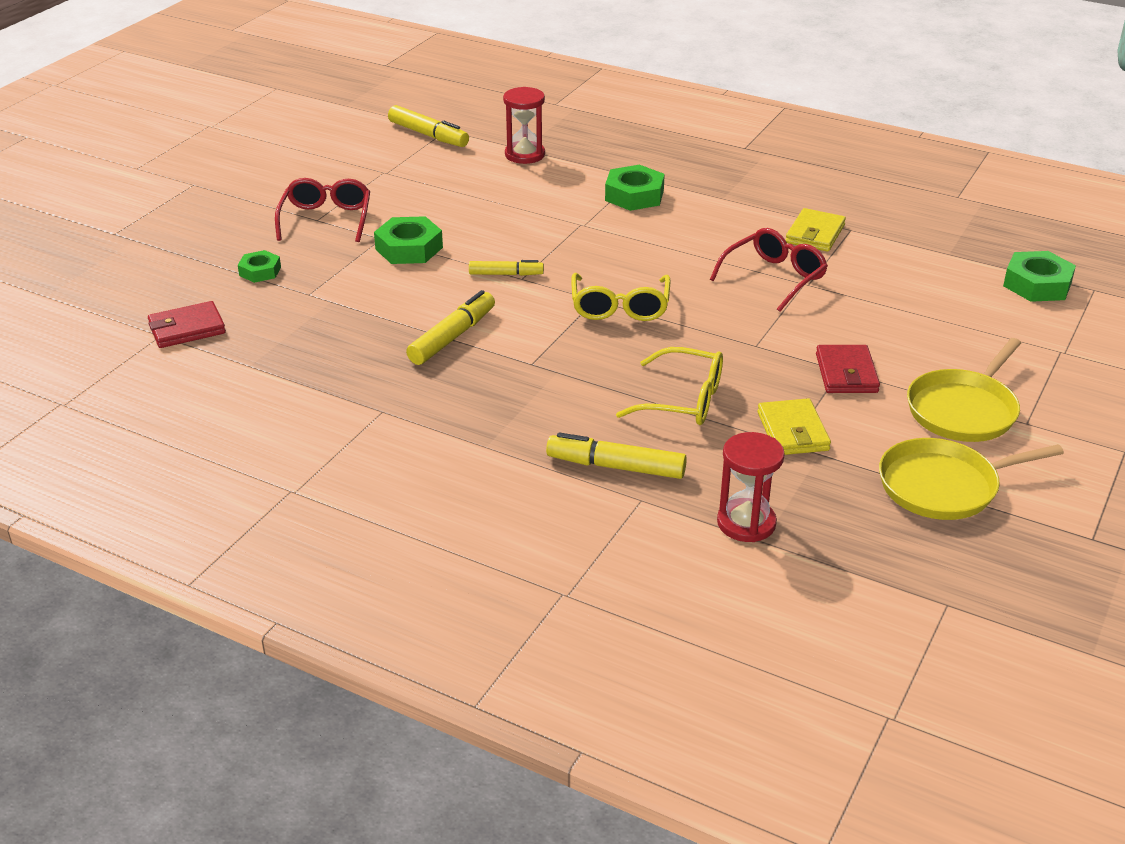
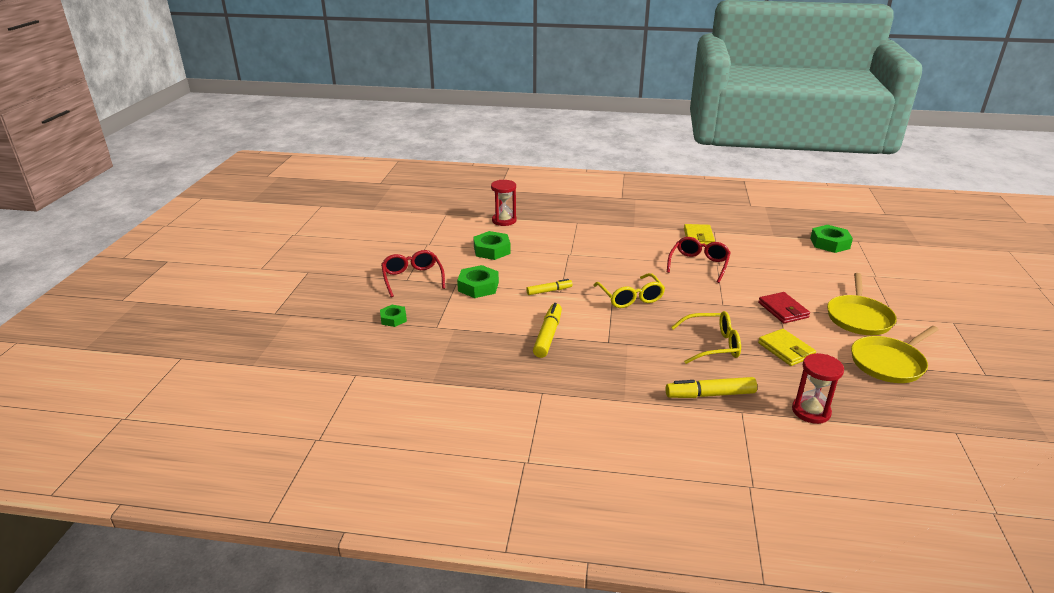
camera: 20 degrees left, 5 degrees down
red wallet [148,301,226,348] -> none
yellow marker [388,105,469,147] -> none
green nut [605,165,665,211] -> green nut moved to [473,231,511,260]

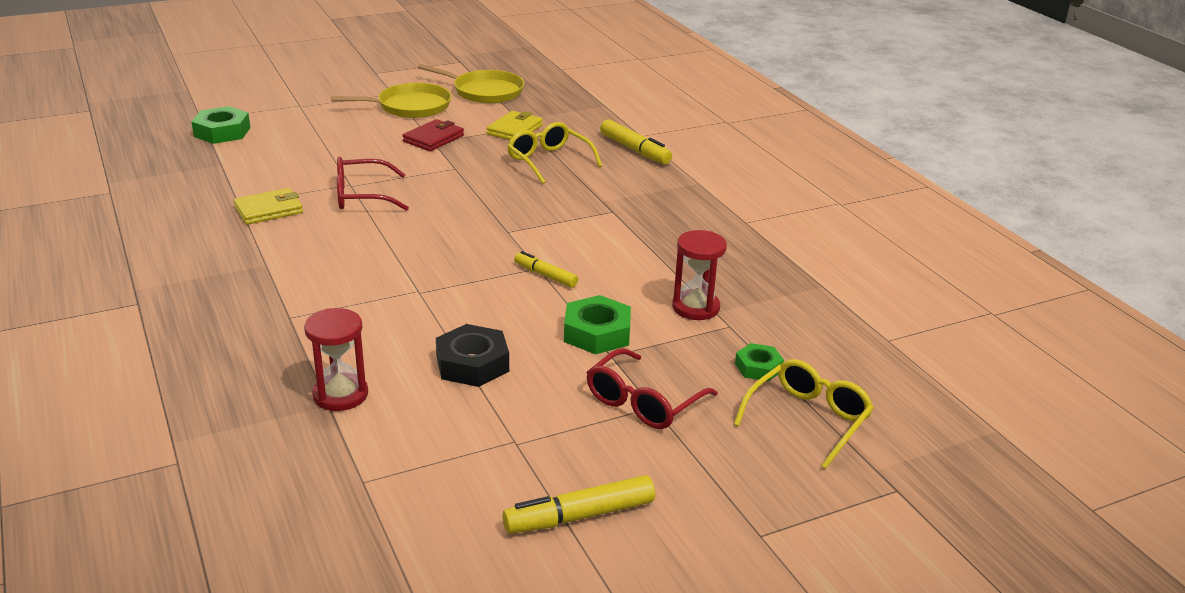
camera: 125 degrees left, 0 degrees up
green nut [473,231,511,260] -> black nut [436,324,509,387]
yellow marker [533,303,562,358] -> yellow marker moved to [503,475,655,534]
yellow glasses [593,273,665,308] -> yellow glasses moved to [734,359,874,469]
red hourglass [792,353,844,424] -> red hourglass moved to [672,230,727,320]

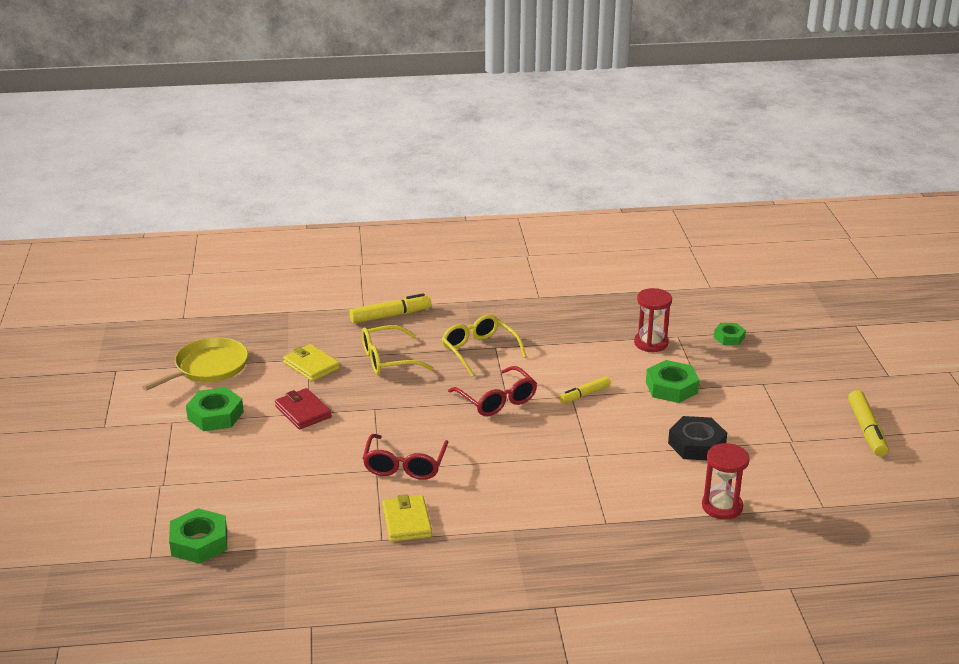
camera: 70 degrees left, 0 degrees up
yellow pan [331,83,451,118] -> green nut [186,387,244,431]
red glasses [586,348,718,429] -> red glasses moved to [448,366,537,416]
yellow glasses [734,359,874,469] -> yellow glasses moved to [442,314,527,376]

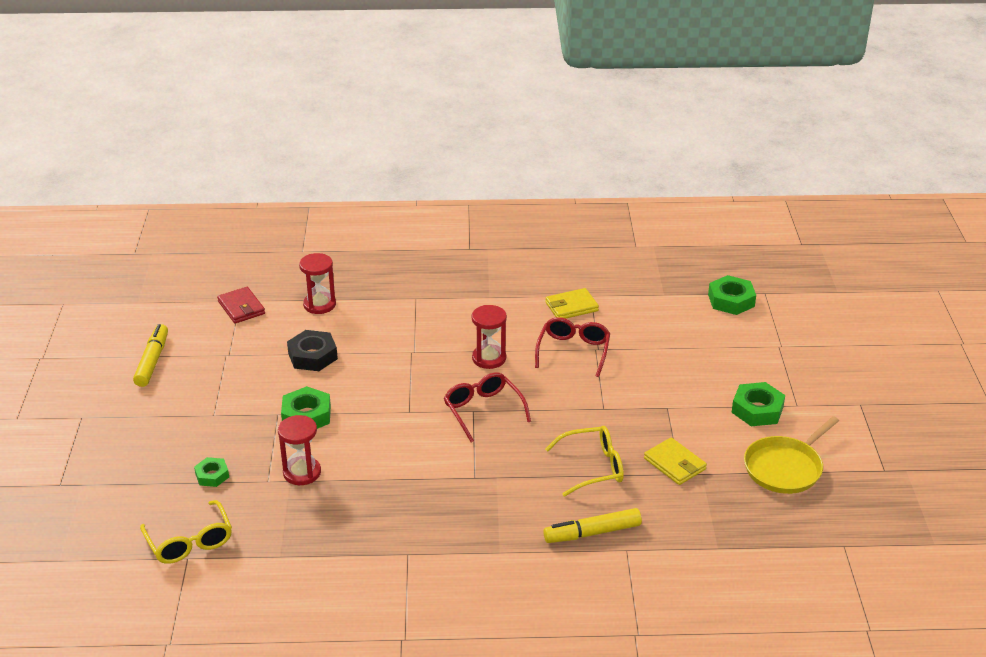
camera: 175 degrees left, 5 degrees up
red wallet [275,388,332,430] -> red wallet moved to [217,287,265,323]
yellow wallet [382,494,432,542] -> yellow wallet turned 75 degrees clockwise [545,288,599,319]
yellow glasses [442,314,527,376] -> yellow glasses moved to [140,500,232,564]
yellow marker [560,376,611,403] -> none
none -> red hourglass [472,305,507,369]

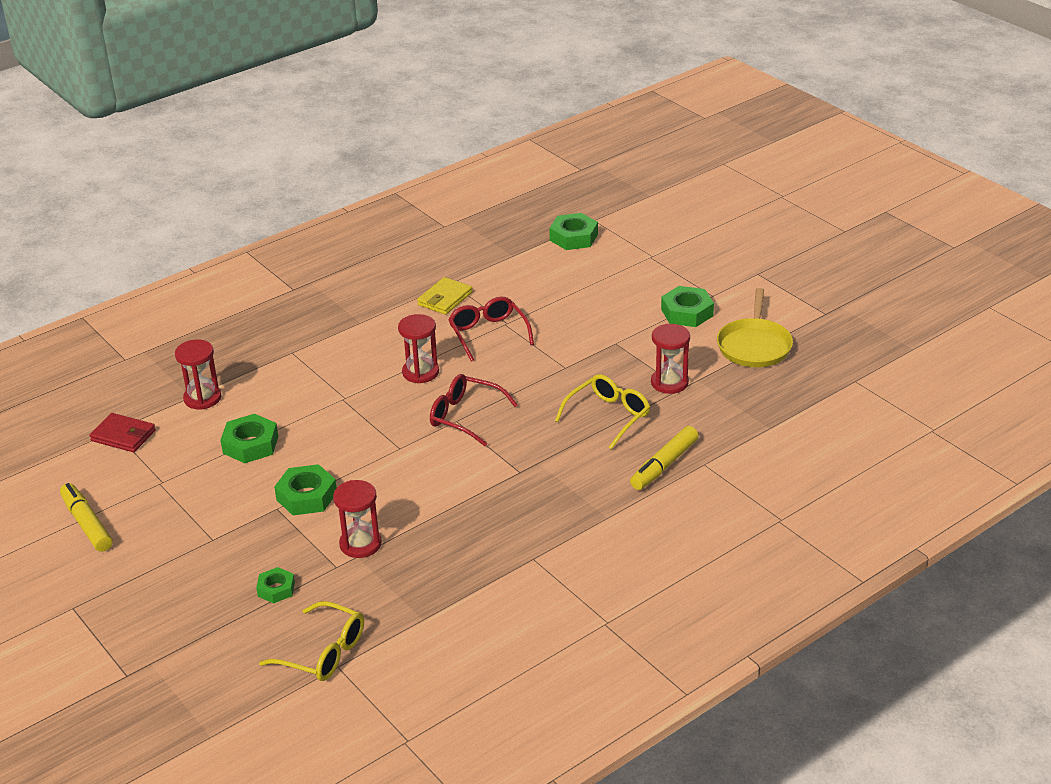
camera: 35 degrees left, 0 degrees up
black nut [287,330,338,371] -> green nut [221,414,278,463]
yellow wallet [644,437,707,485] -> red hourglass [651,324,690,394]

